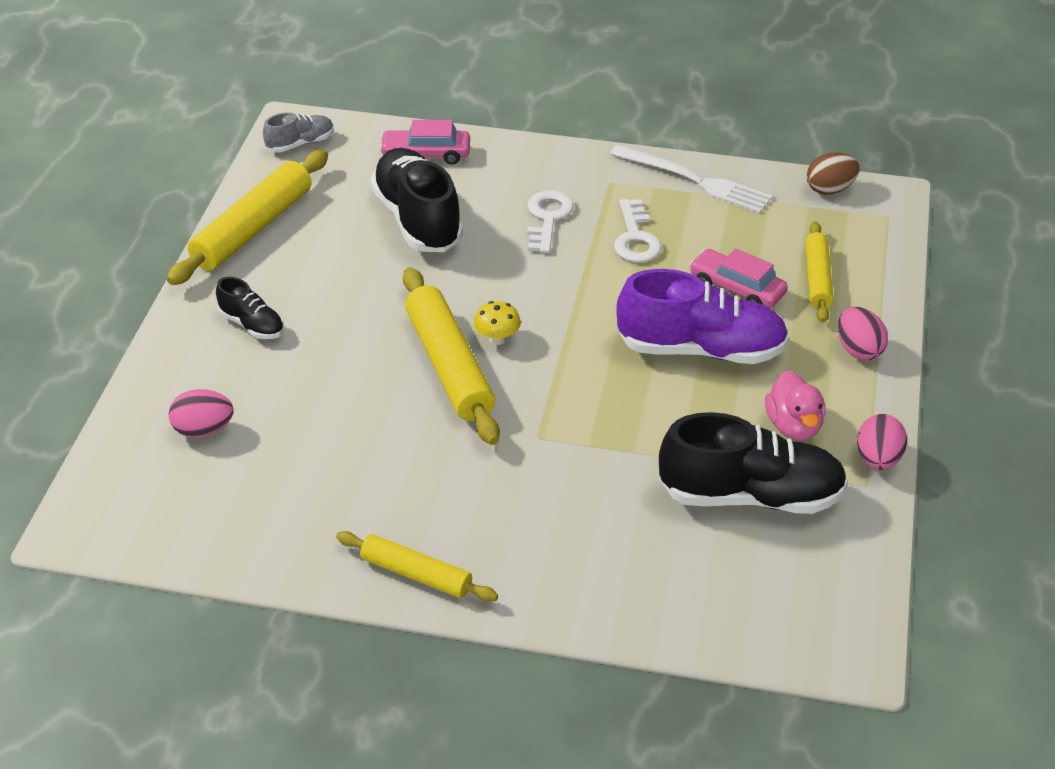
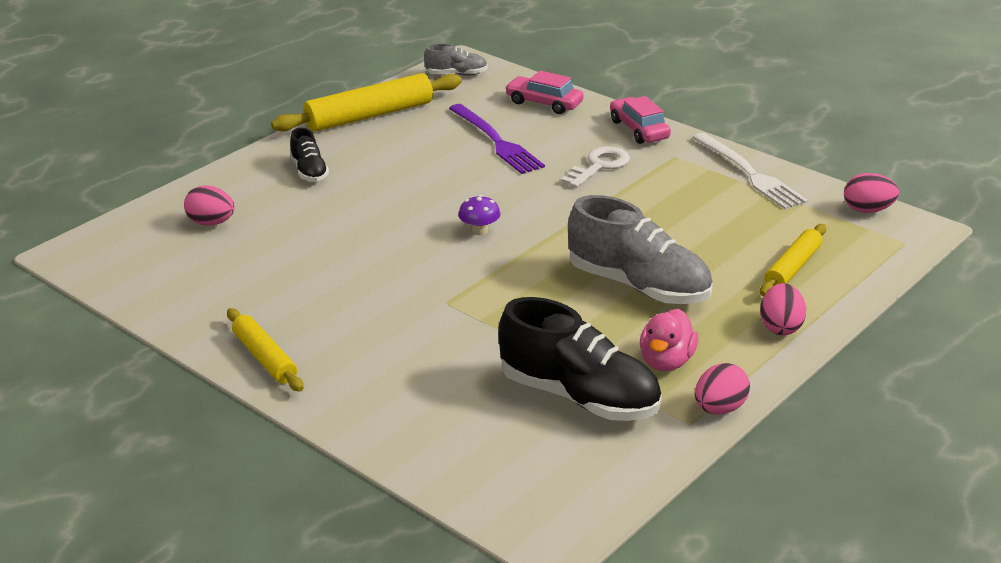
camera: 30 degrees right, 10 degrees down
black shoe [371,148,463,252] -> purple fork [449,104,545,174]
yellow rolling pin [403,267,500,445] -> none
yellow mushroom [474,301,521,345] -> purple mushroom [458,195,501,235]
white key [614,199,662,263] -> none
purple shoe [616,269,789,364] -> grey shoe [568,195,713,304]
pink car [689,248,788,308] -> pink car moved to [610,96,671,144]
brown egg [807,152,859,195] -> pink egg [844,173,899,213]

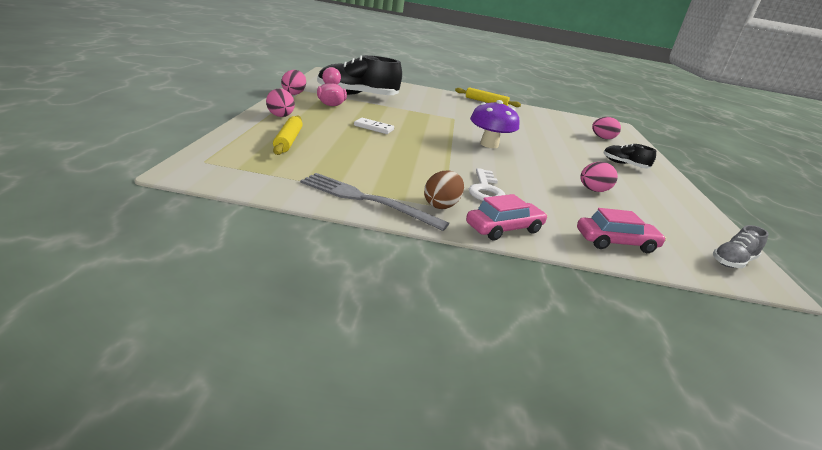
camera: 140 degrees right, 5 degrees down
yellow rolling pin [271,73,462,132] -> none
purple fork [449,104,545,174] -> none
purple mushroom [458,195,501,235] -> purple mushroom [470,100,520,148], size x1.82
grey shoe [568,195,713,304] -> white domino [354,118,394,134]
pink car [610,96,671,144] -> pink car turned 60 degrees counterclockwise [466,194,548,240]
white fork [692,133,808,210] -> grey fork [300,173,449,231]
pink egg [844,173,899,213] -> pink egg moved to [580,162,618,192]
none -> brown egg [424,171,464,209]

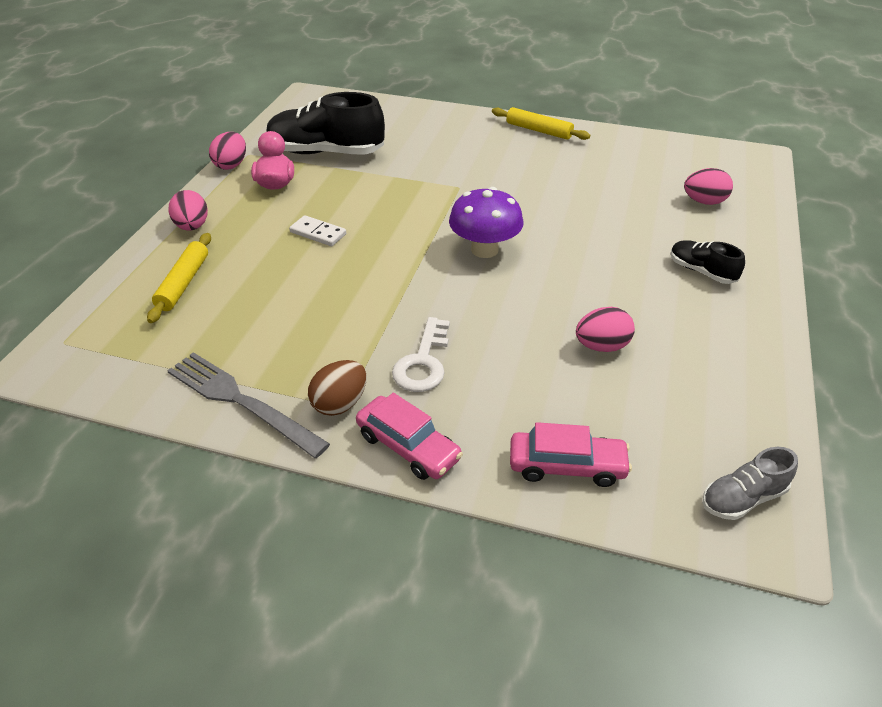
camera: 15 degrees right, 15 degrees up
pink car [466,194,548,240] -> pink car turned 60 degrees clockwise [356,393,463,480]

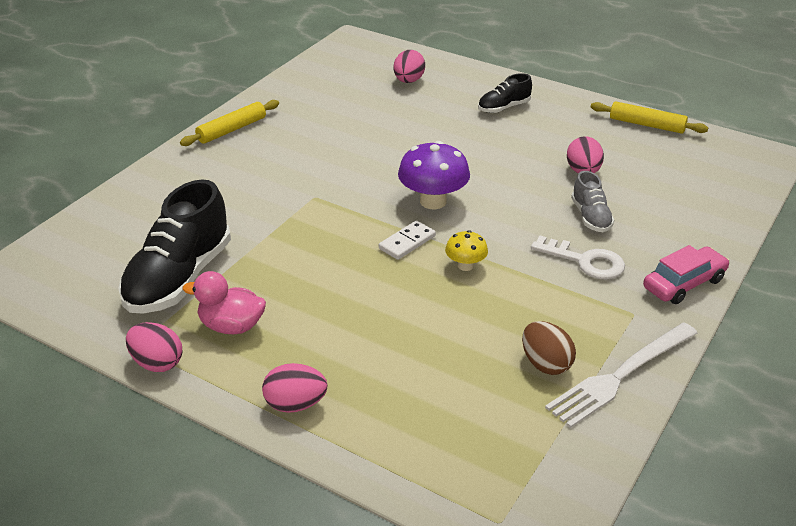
camera: 75 degrees left, 5 degrees down
yellow rolling pin [147,233,211,323] -> yellow rolling pin moved to [591,101,708,134]
grey fork [167,352,330,458] -> white fork [545,322,697,428]
white domino [289,215,346,246] -> white domino moved to [379,221,436,260]
brown egg [308,360,367,416] -> brown egg moved to [522,321,576,375]
pink car [510,422,632,487] -> none
grey shoe [702,447,798,520] -> grey shoe moved to [571,171,614,232]
none -> yellow mushroom [445,230,488,271]

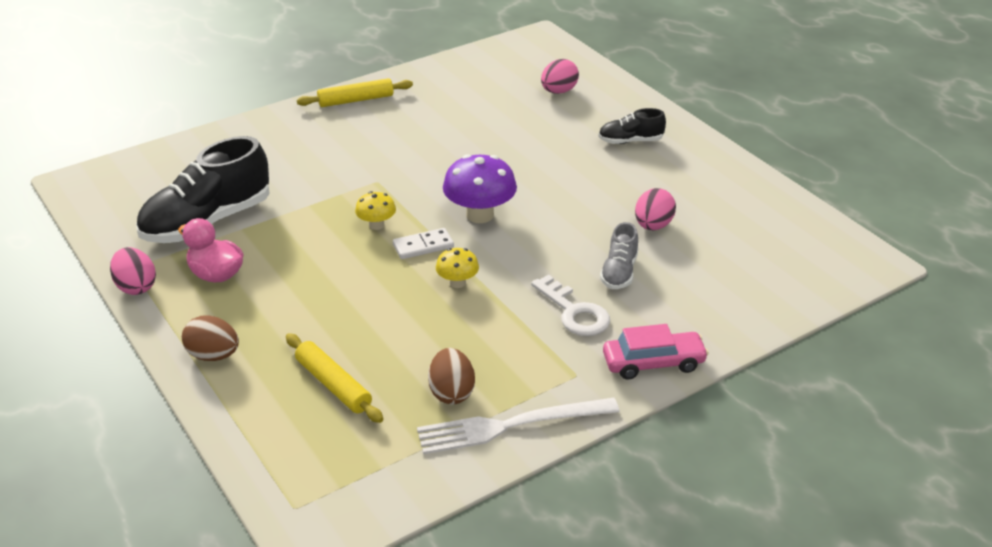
camera: 25 degrees right, 0 degrees up
pink egg [262,363,327,413] -> brown egg [182,315,239,361]
yellow rolling pin [591,101,708,134] -> yellow rolling pin moved to [286,333,383,423]
none -> yellow mushroom [355,191,396,230]

